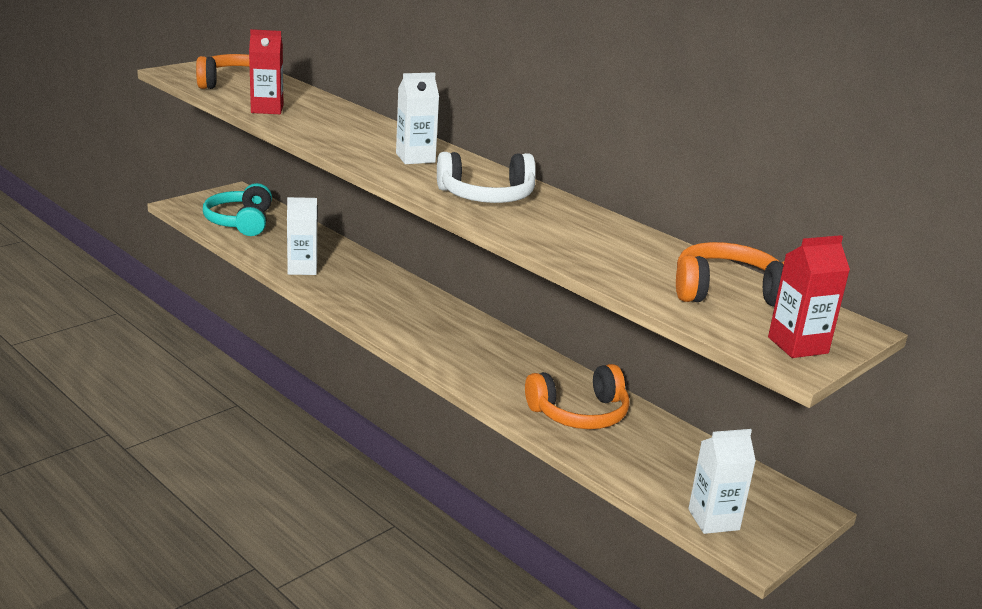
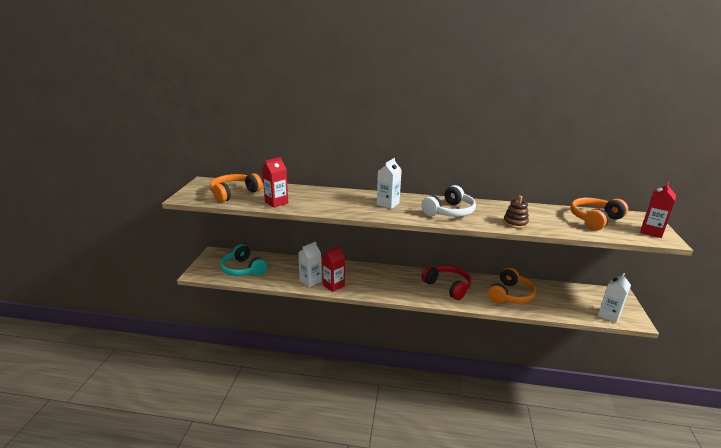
camera: 35 degrees left, 0 degrees up
none -> red carton [322,246,345,292]
none -> red headphones [421,265,471,300]
none -> brown stacking toy [503,196,529,229]

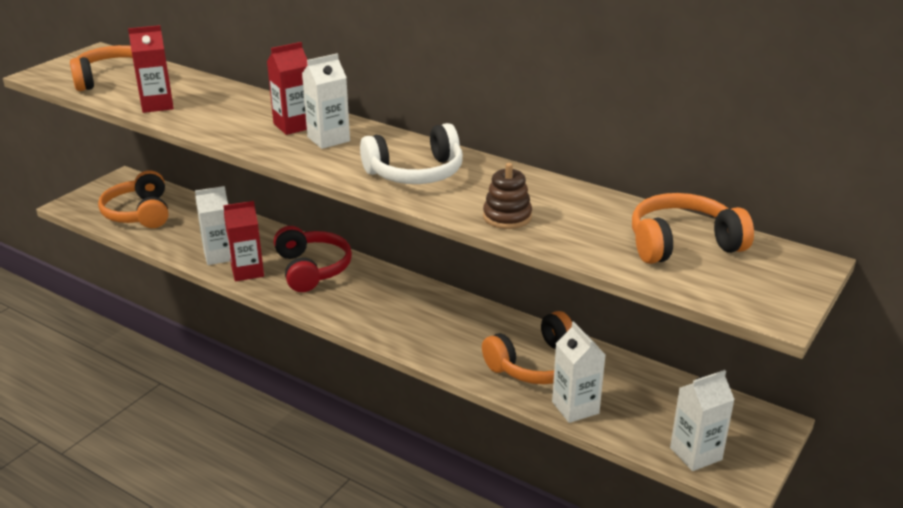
camera: 25 degrees right, 5 degrees up
turquoise headphones [220,244,267,276] -> orange headphones [98,170,168,228]
red headphones [421,265,471,300] -> red headphones moved to [274,226,352,292]
red carton [640,182,676,238] -> red carton moved to [267,42,307,135]
none -> white carton [552,322,605,423]

